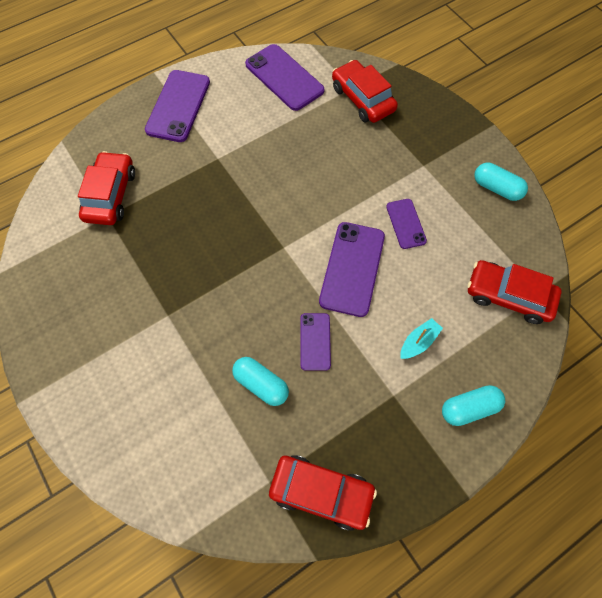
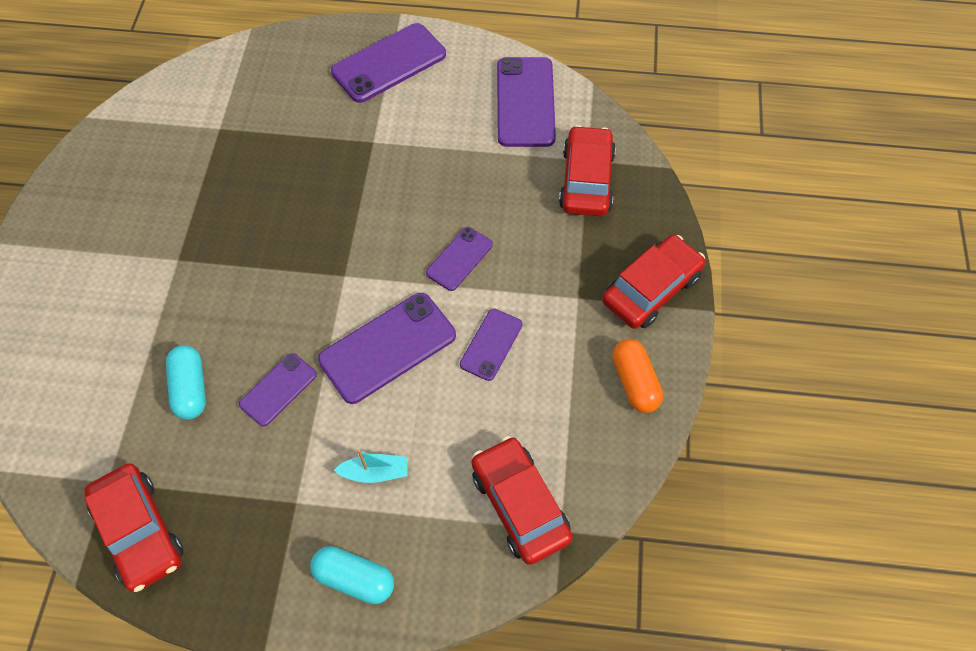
camera: 40 degrees right, 5 degrees down
red car [78,151,135,225] -> red car moved to [602,235,705,329]
turquoise capsule [474,163,528,201] -> orange capsule [612,339,663,413]
none -> purple phone [426,227,493,291]

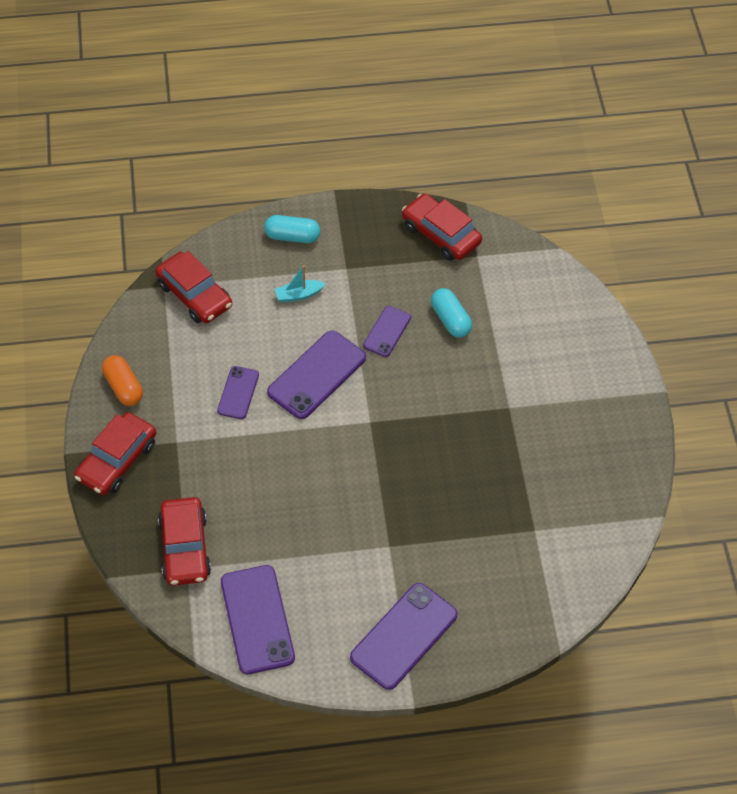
camera: 165 degrees right, 5 degrees down
purple phone [426,227,493,291] -> none

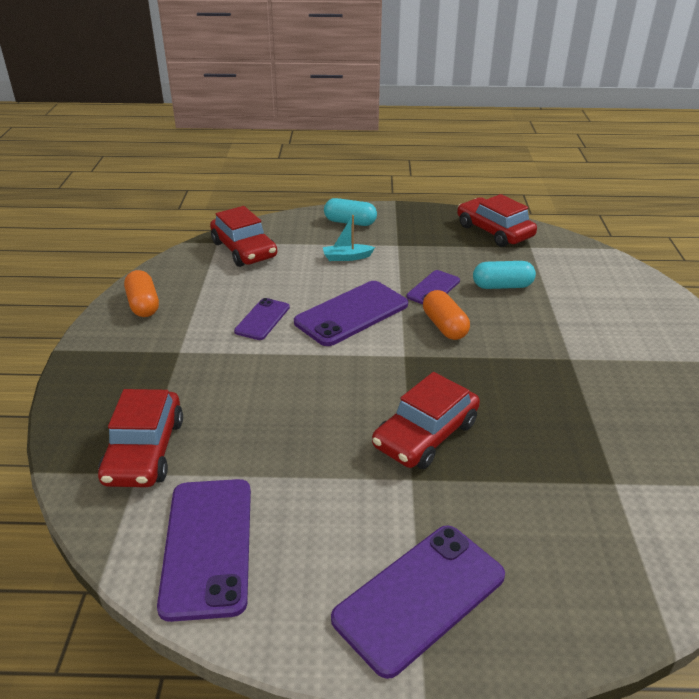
camera: 10 degrees right, 20 degrees down
red car [74,412,156,495] -> red car moved to [372,372,480,469]
turquoise capsule [431,288,472,338] -> turquoise capsule turned 75 degrees counterclockwise [473,261,536,289]
none -> orange capsule [423,290,470,340]

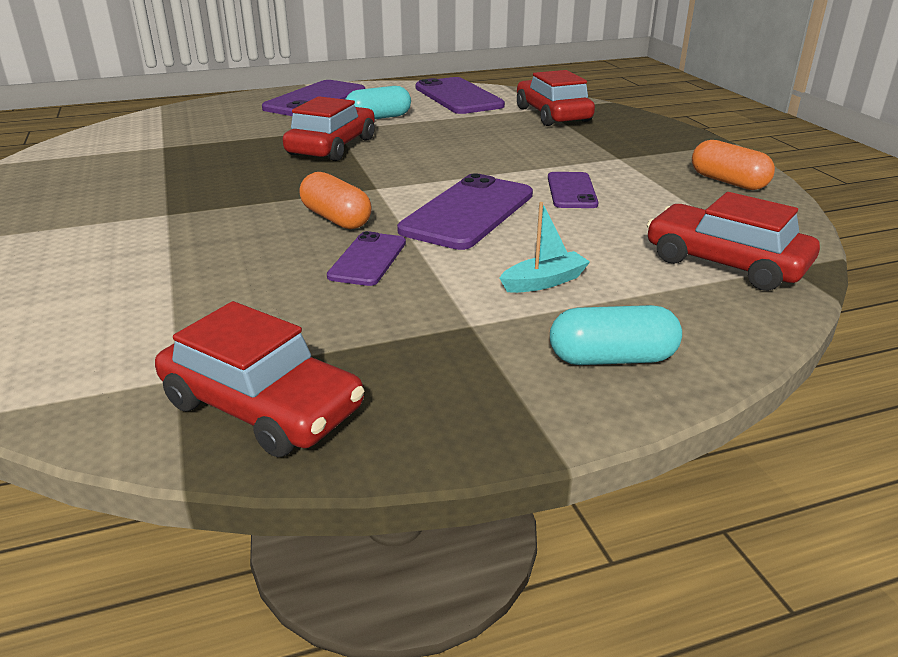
camera: 160 degrees right, 5 degrees down
turquoise capsule [473,261,536,289] -> turquoise capsule moved to [346,86,411,119]

